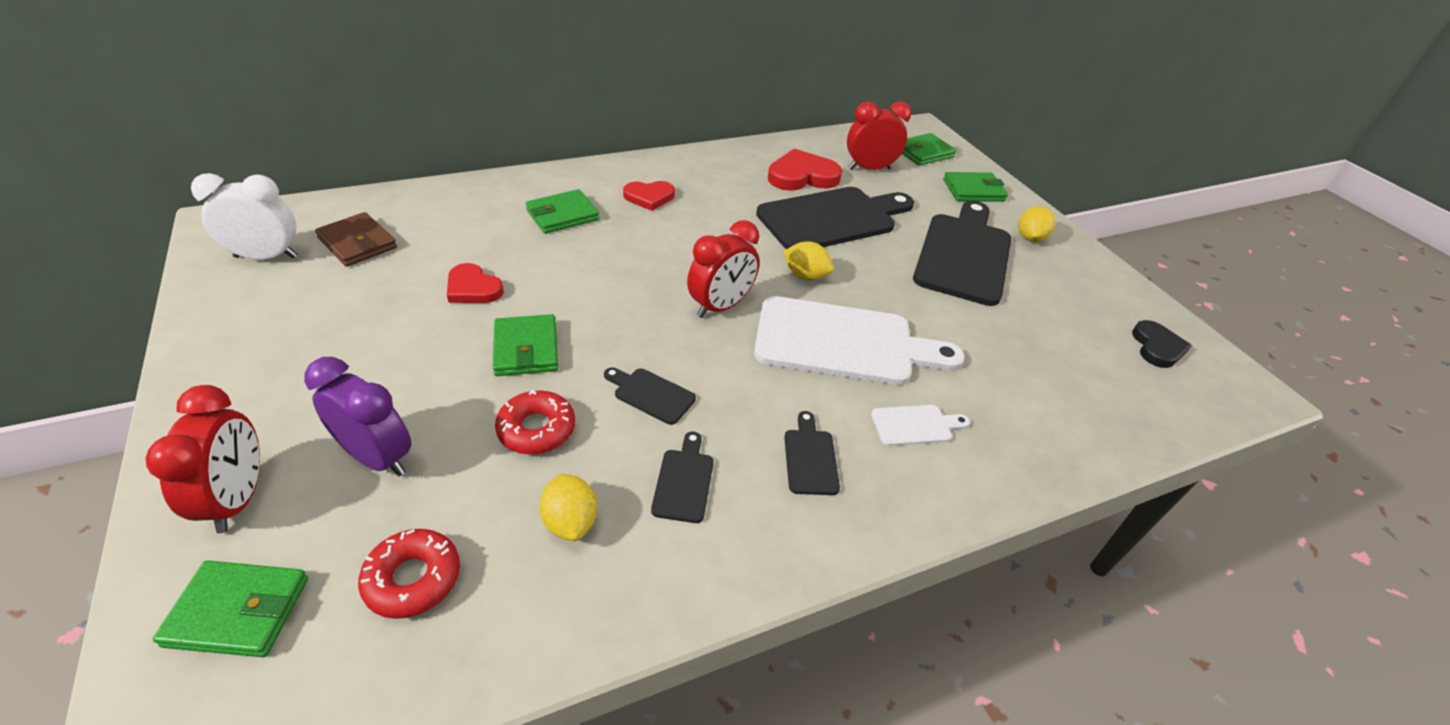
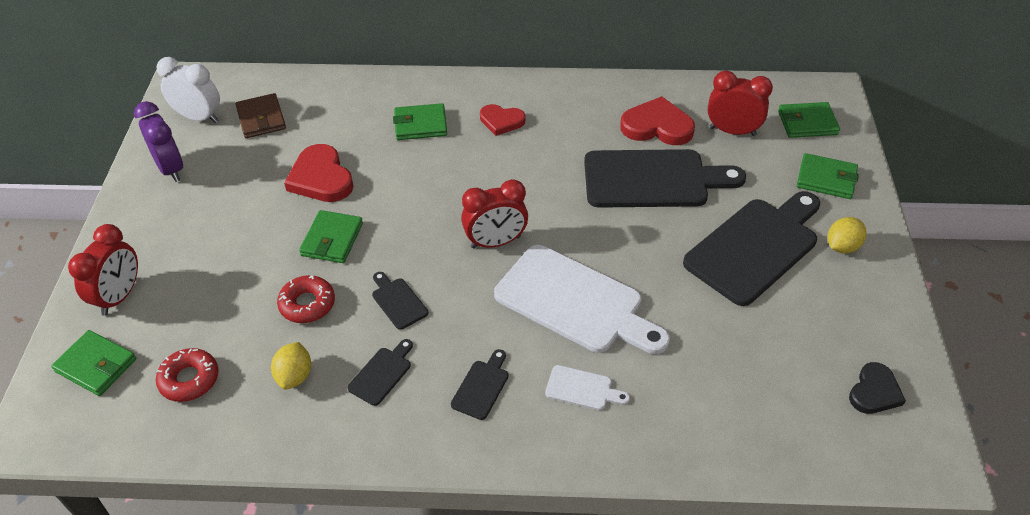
camera: 30 degrees right, 5 degrees up
purple clock [304,357,411,476] -> purple clock moved to [134,101,183,182]
red heart [447,263,504,303] -> red heart [284,144,354,202], size x1.56
yellow lemon [784,241,834,281] -> none

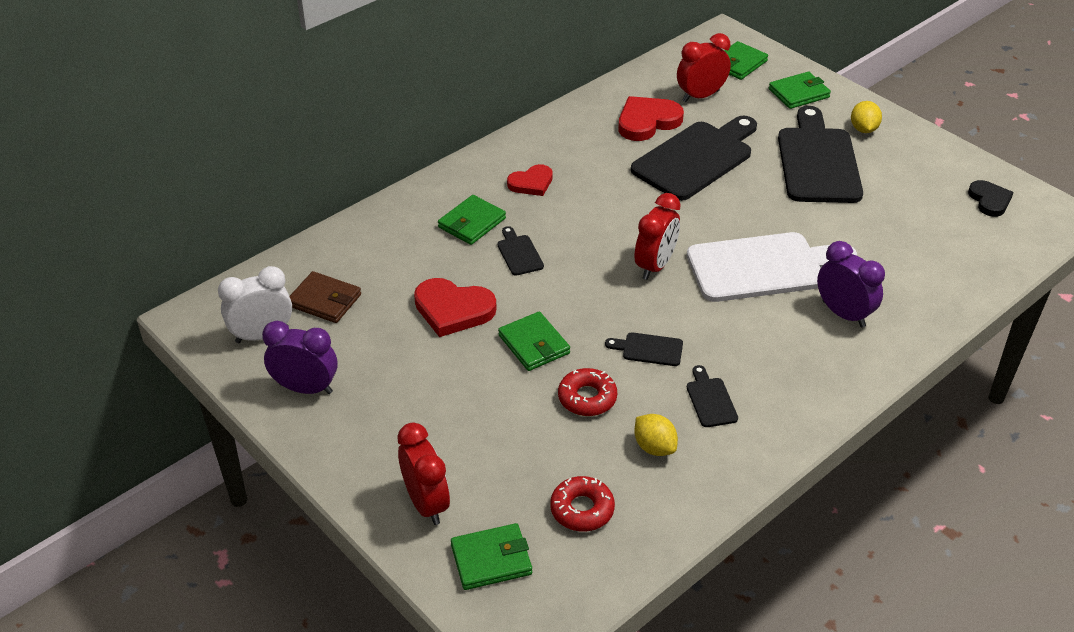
camera: 45 degrees left, 5 degrees down
black cutting board [451,349,509,420] -> black cutting board moved to [497,226,544,275]
white cutting board [545,365,630,410] -> purple clock [817,241,885,328]

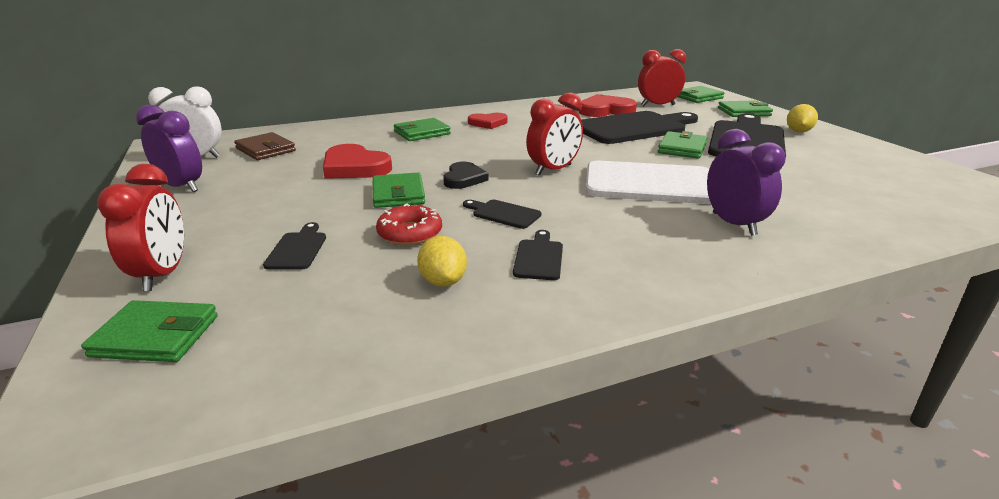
camera: 20 degrees right, 15 degrees down
black cutting board [497,226,544,275] -> black cutting board moved to [263,222,326,270]
red donut [550,476,615,531] -> none
black heart [968,180,1014,217] -> black heart moved to [443,162,489,189]
none -> green wallet [658,131,707,159]

